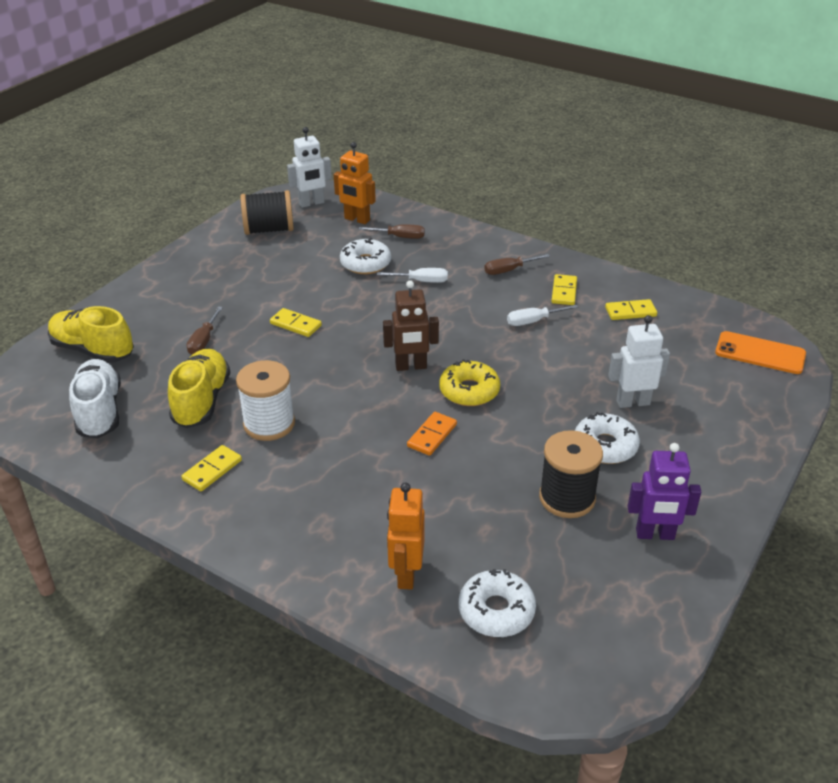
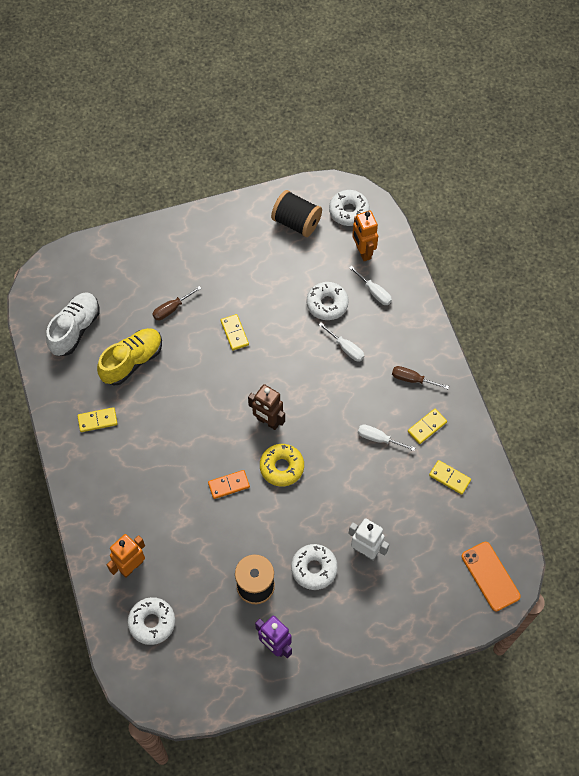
camera: 40 degrees right, 25 degrees up
yellow shoe [48,306,134,363] -> none
white spool [236,360,295,441] -> none
white robot [287,127,332,208] -> white donut [329,190,370,226]
brown screwdriver [358,225,425,239] -> white screwdriver [349,266,392,305]

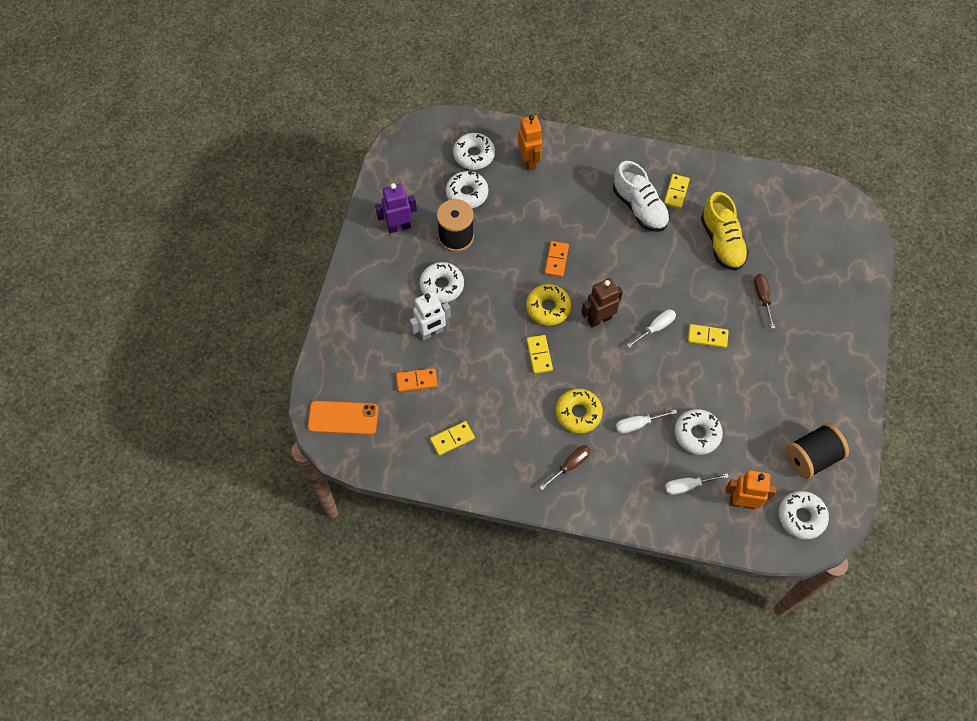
camera: 120 degrees right, 0 degrees up
white shoe [46,292,100,356] -> white shoe moved to [613,161,670,232]
white screwdriver [358,425,415,451] -> white screwdriver moved to [627,310,676,348]
yellow domino [408,409,447,444] -> yellow domino moved to [527,335,553,374]
none -> orange domino [396,368,438,392]
none -> white donut [446,171,488,208]
none -> yellow donut [556,389,603,433]

